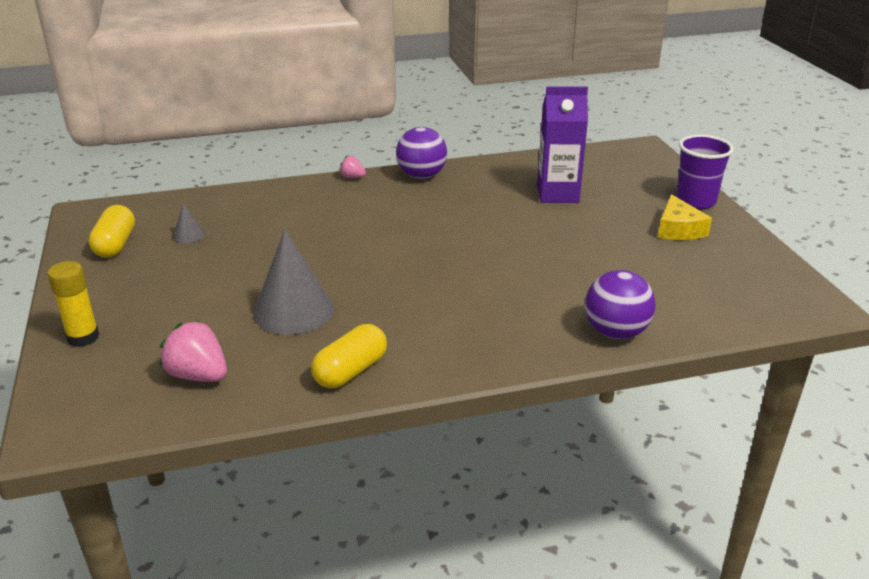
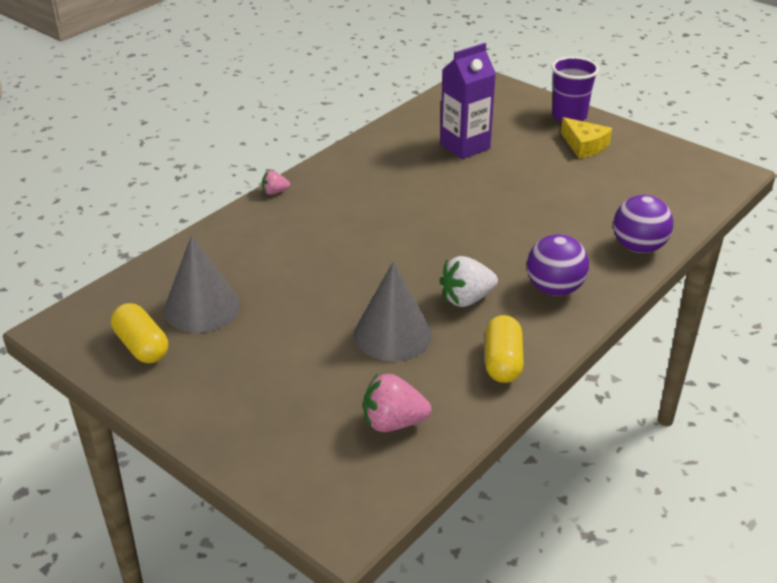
camera: 35 degrees left, 5 degrees up
yellow glue stick [47,261,99,347] -> none
grey cone [173,203,205,244] -> grey cone [164,235,240,333], size x2.23
purple ball [396,127,447,179] -> purple ball moved to [527,234,589,296]
none -> white strawberry [439,256,498,307]

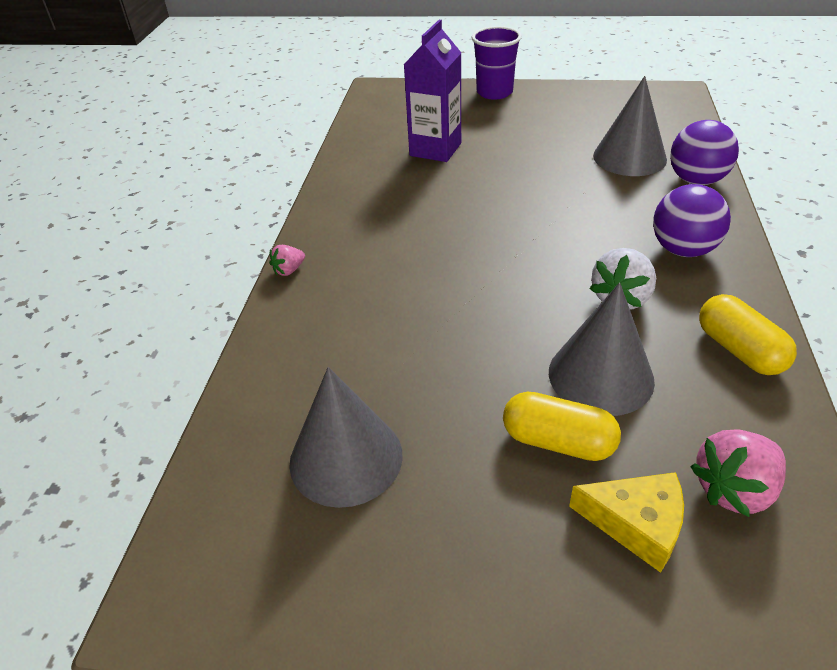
camera: 30 degrees left, 5 degrees up
yellow capsule [111,303,168,363] -> yellow capsule moved to [503,392,621,461]
yellow cheese [561,117,612,158] -> yellow cheese moved to [569,472,684,573]
none -> grey cone [593,76,667,176]

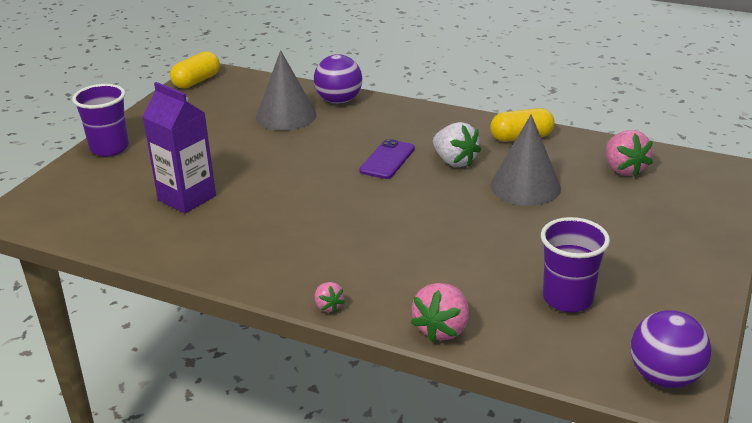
camera: 75 degrees left, 10 degrees down
grey cone [289,367,403,508] -> purple cup [541,217,610,312]
yellow capsule [503,392,621,461] -> yellow capsule moved to [170,51,220,89]
yellow cheese [569,472,684,573] -> none
purple ball [653,184,731,257] -> purple ball moved to [631,310,711,388]
none -> purple phone [359,139,415,179]
none -> pink strawberry [411,283,469,342]

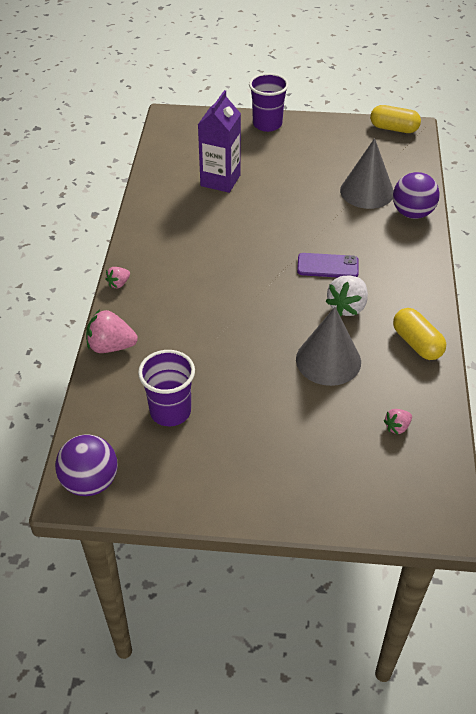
camera: 70 degrees right, 15 degrees up
pink strawberry [606,130,653,177] -> pink strawberry [383,409,412,434], size x0.55

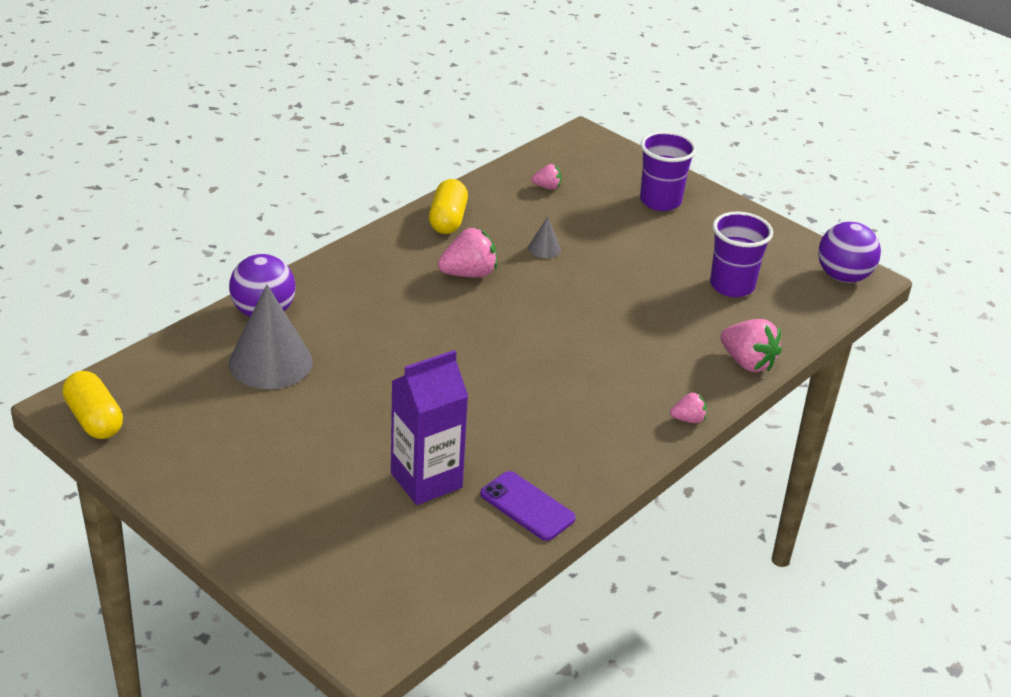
camera: 145 degrees left, 10 degrees down
purple cup [249,73,289,132] -> purple cup moved to [640,131,697,211]
grey cone [296,307,361,386] -> grey cone [528,217,561,258], size x0.45
purple phone [297,253,359,278] -> purple phone moved to [480,471,576,541]
white strawberry [325,276,368,316] -> pink strawberry [438,228,497,278]

